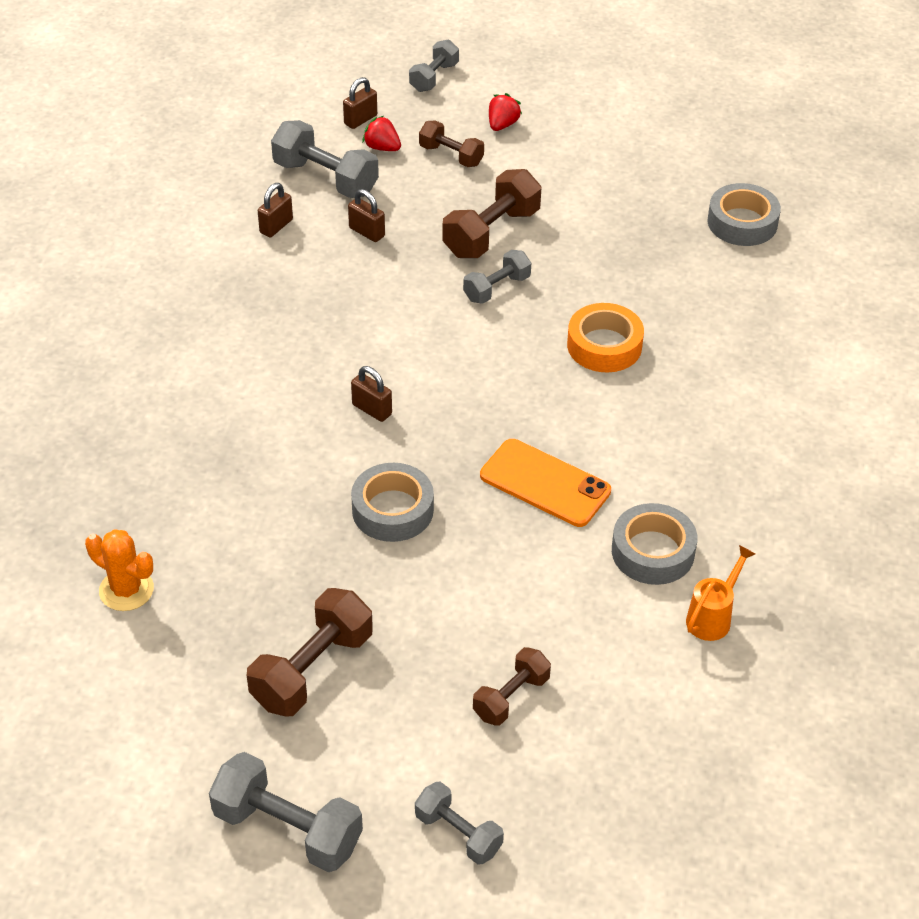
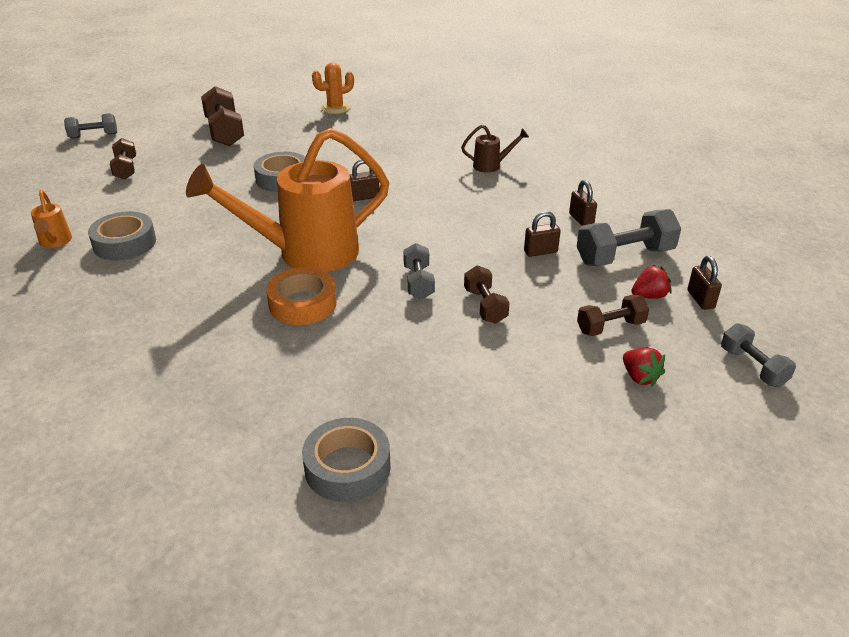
camera: 125 degrees right, 10 degrees down
grey dumbbell [209,752,363,872] -> none
brown dumbbell [442,169,542,258] -> brown dumbbell [464,265,510,324], size x0.62
orange phone [480,439,611,527] -> none
none -> orange watering can [186,128,390,272]
none -> brown watering can [461,125,529,173]

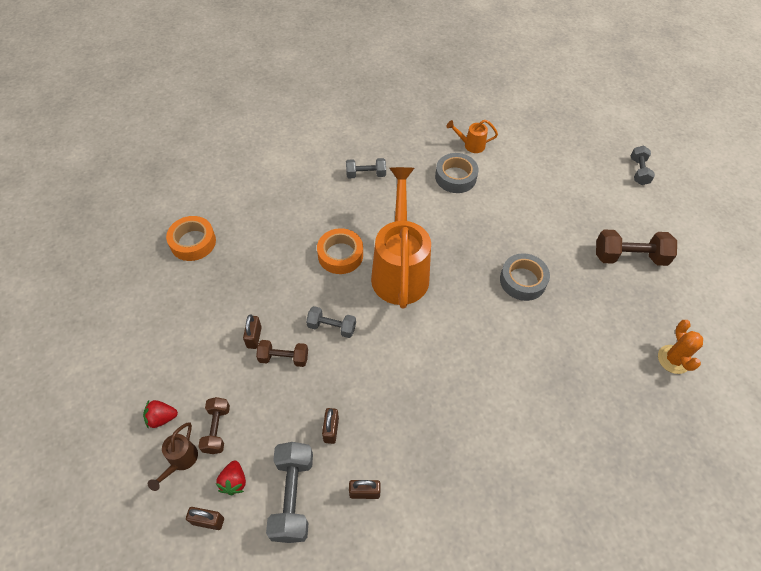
camera: 110 degrees right, 20 degrees up
brown dumbbell [110,138,136,180] -> none
grey tape [302,418,390,502] -> orange tape [166,216,216,261]
brown padlock [350,159,380,201] -> brown padlock moved to [243,315,262,349]
brown watering can [461,125,529,173] -> brown watering can moved to [148,422,198,491]
grey dumbbell [721,323,796,387] -> grey dumbbell moved to [346,158,386,178]

